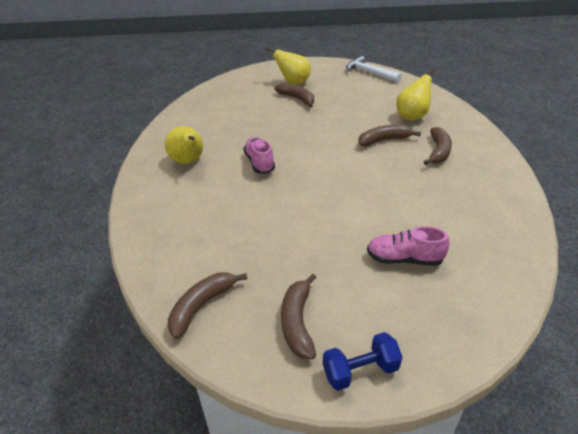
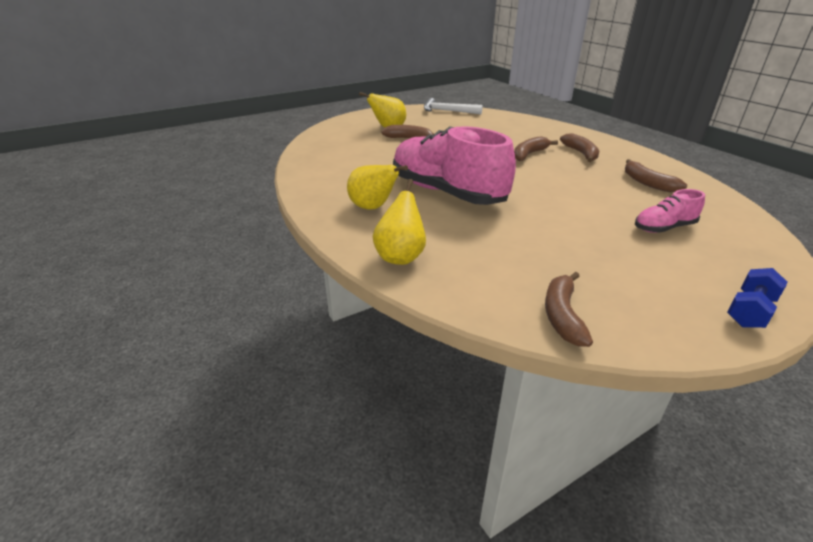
camera: 30 degrees left, 5 degrees down
pink shoe [243,137,275,174] -> pink shoe [393,126,516,205], size x2.18
brown banana [281,274,316,359] -> brown banana moved to [625,159,687,193]
yellow pear [396,68,435,121] -> yellow pear moved to [373,179,426,265]

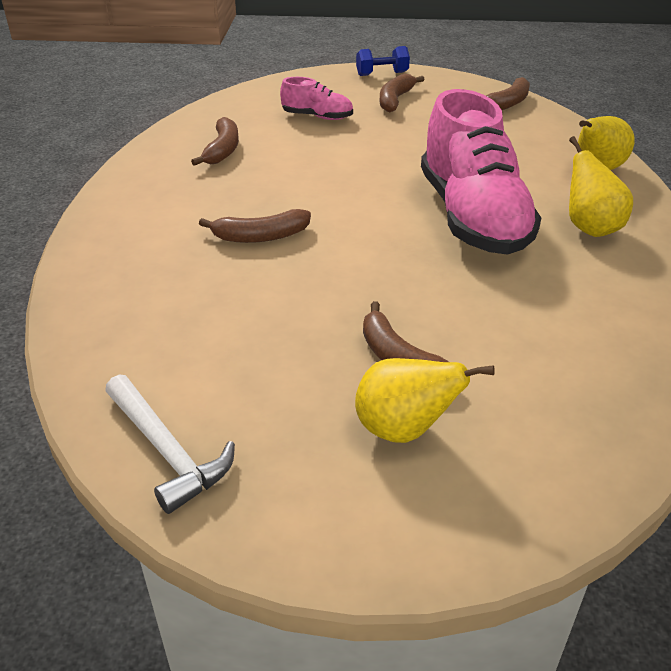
camera: 145 degrees left, 5 degrees up
brown banana [560,133,600,162] -> brown banana moved to [380,74,425,112]

